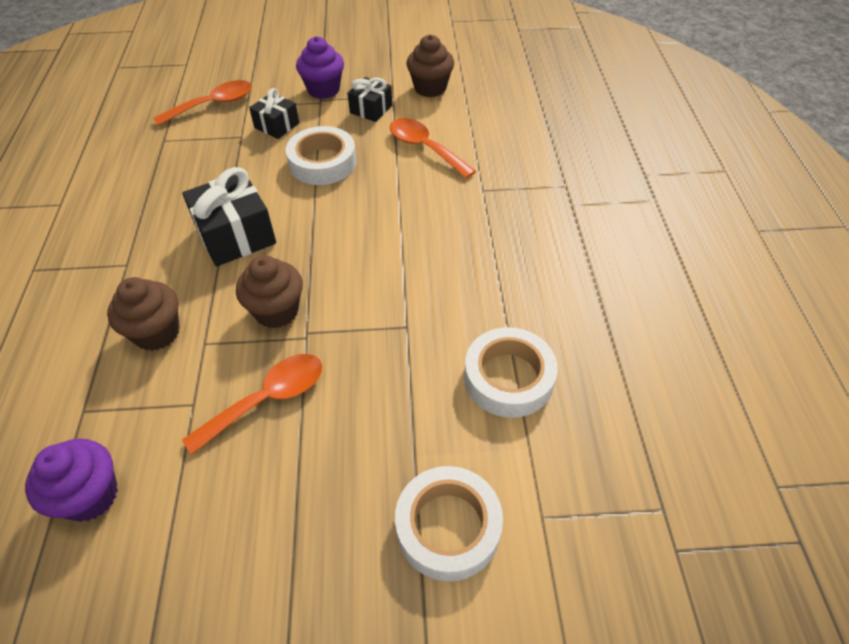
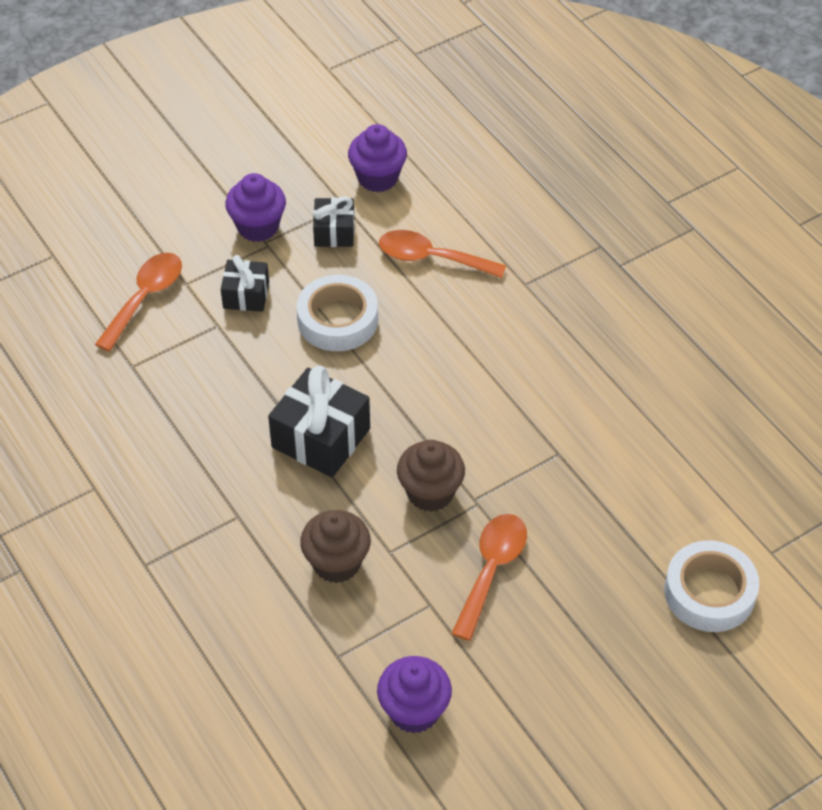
camera: 30 degrees left, 0 degrees up
brown cupcake [406,35,454,97] -> purple cupcake [348,124,407,192]
white tape [464,327,558,418] -> none

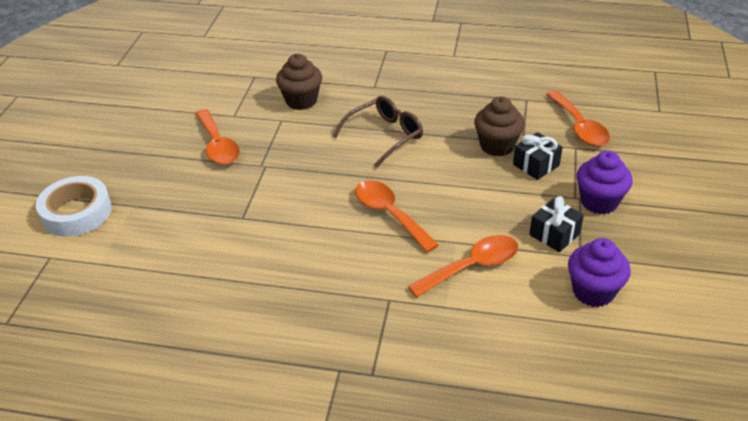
camera: 135 degrees right, 10 degrees down
black gift [268,366,370,477] -> brown glasses [333,96,423,168]
white tape [296,275,378,351] -> none
purple cupcake [377,656,452,733] -> none
brown cupcake [397,440,465,512] -> brown cupcake moved to [474,97,525,156]
none -> orange spoon [355,180,439,253]

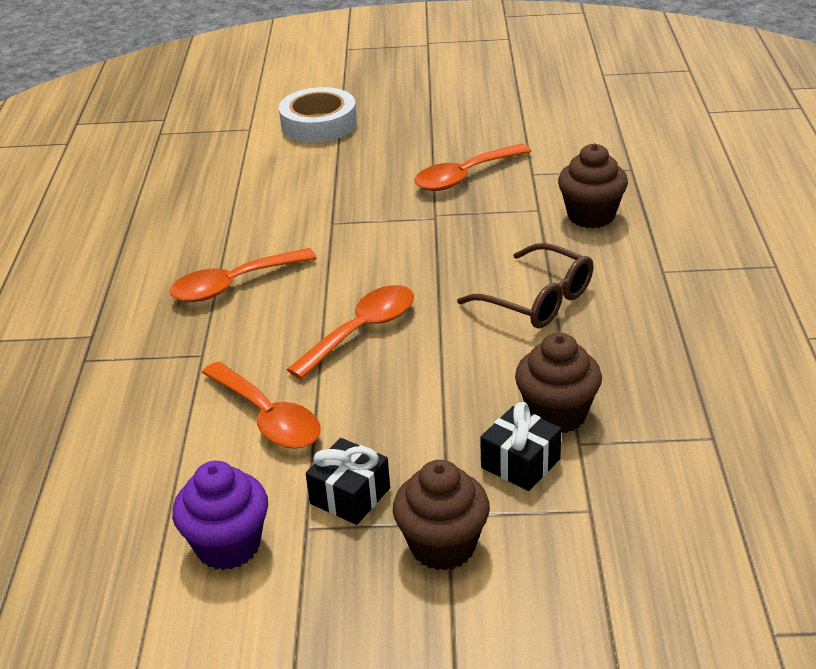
camera: 80 degrees right, 5 degrees down
orange spoon [546,91,610,146] -> orange spoon moved to [169,248,317,302]
purple cupcake [577,151,632,214] -> brown cupcake [393,460,490,571]

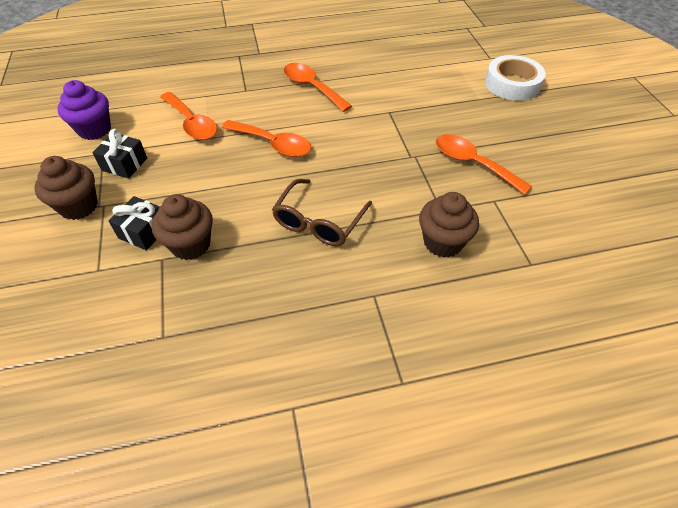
camera: 75 degrees right, 15 degrees up
orange spoon [202,361,321,449] -> orange spoon turned 75 degrees counterclockwise [160,92,217,140]

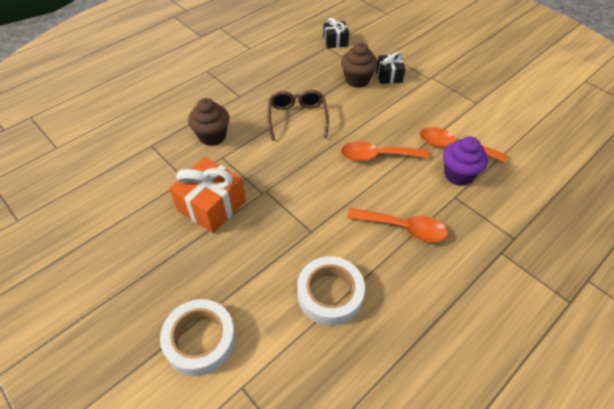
camera: 150 degrees right, 0 degrees up
brown cupcake [34,156,98,220] -> none
purple cupcake [57,80,111,140] -> purple cupcake moved to [443,136,488,186]
black gift [92,129,147,178] -> black gift moved to [323,18,349,49]
orange spoon [436,134,532,195] -> orange gift [169,157,246,233]
none -> white tape [297,256,365,326]

